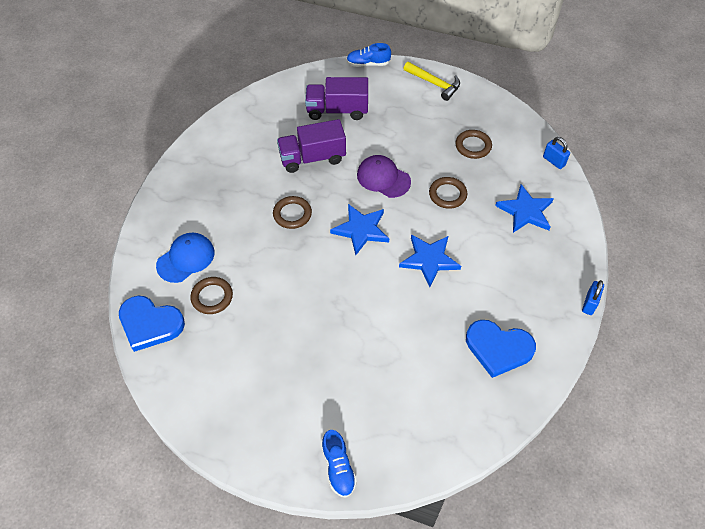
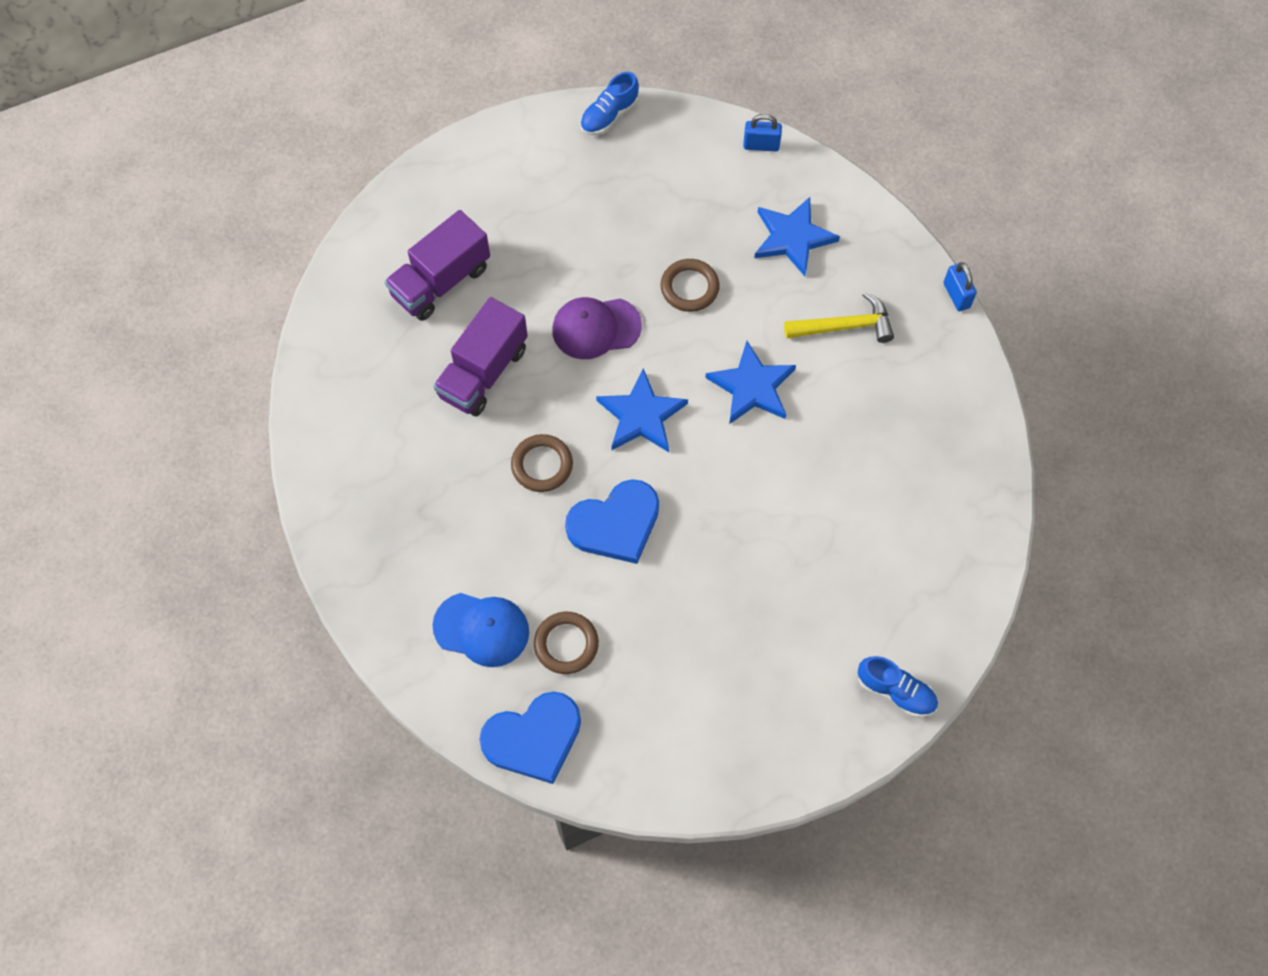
camera: 45 degrees left, 10 degrees up
blue cap [156,233,215,283] -> blue cap turned 105 degrees clockwise [432,593,529,667]
blue shoe [346,43,391,67] -> blue shoe moved to [580,72,639,135]
yellow hammer [403,62,460,101] -> yellow hammer moved to [784,292,894,343]
brown ring [456,130,492,159] -> none
blue heart [466,320,536,378] -> blue heart moved to [565,479,659,564]

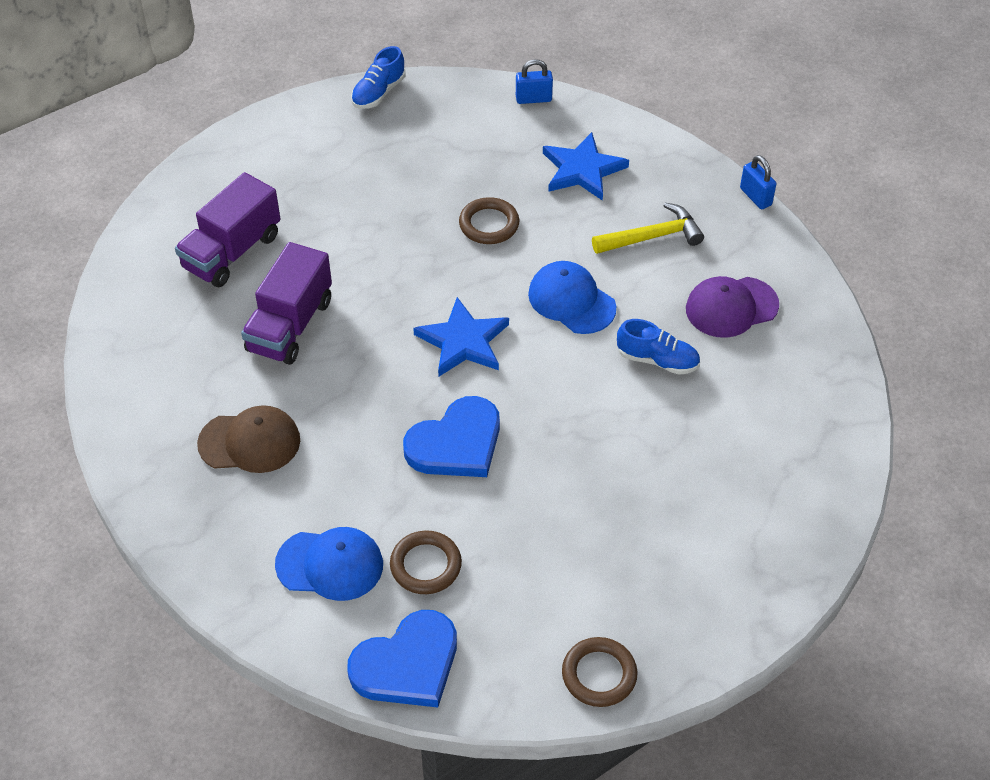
camera: 10 degrees left, 15 degrees down
brown ring [511,434,573,492] -> brown ring moved to [562,637,637,707]
purple cap [552,297,642,359] -> purple cap moved to [686,276,779,338]
blue star [705,341,796,424] -> blue cap [528,261,616,334]
blue shoe [858,656,938,717] -> blue shoe moved to [617,319,700,375]
none -> brown cap [197,405,300,473]

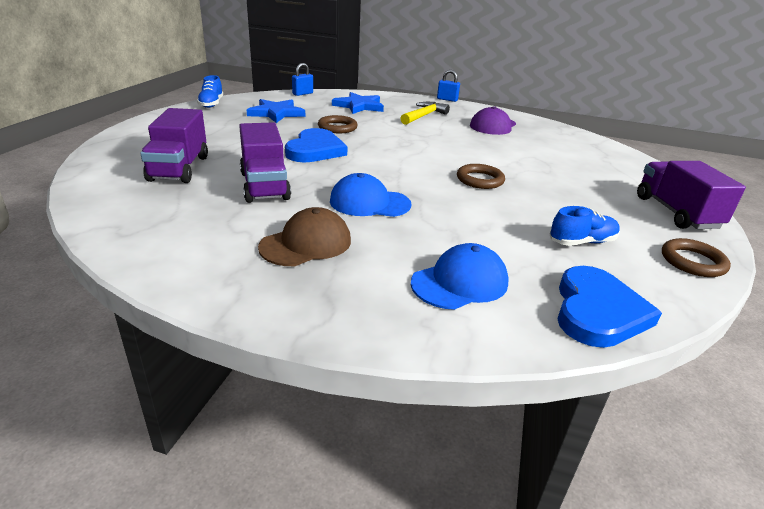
camera: 40 degrees left, 20 degrees down
brown ring [390,530,462,594] -> brown ring moved to [457,164,505,189]
blue heart [403,396,500,477] -> blue heart moved to [285,128,348,163]
blue star [413,297,509,376] -> blue star moved to [247,99,305,123]
blue cap [528,261,616,334] -> blue cap moved to [330,173,411,217]
blue shoe [617,319,700,375] -> blue shoe moved to [550,206,620,246]
none -> purple truck [637,161,746,229]

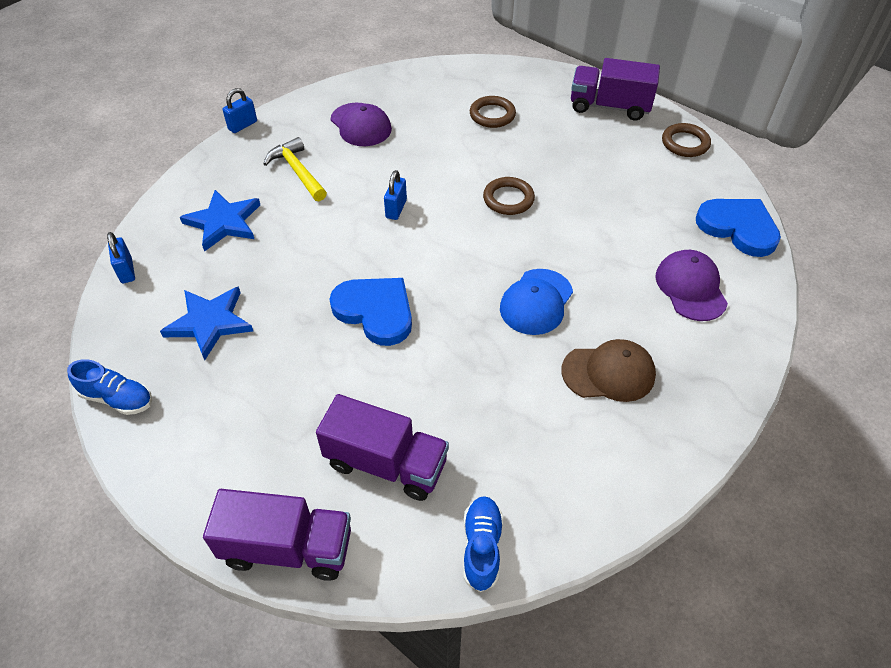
camera: 65 degrees left, 20 degrees up
purple truck [239,122,291,203] -> purple truck moved to [203,489,351,581]
brown cap [258,207,351,266] -> brown cap turned 105 degrees clockwise [561,339,656,402]
brown ring [318,115,358,133] -> brown ring moved to [470,96,516,128]
blue cap [411,243,509,310] -> purple cap [655,250,728,321]
blue shoe [550,206,620,246] -> blue shoe moved to [463,496,503,592]
none -> blue padlock [384,170,407,220]

